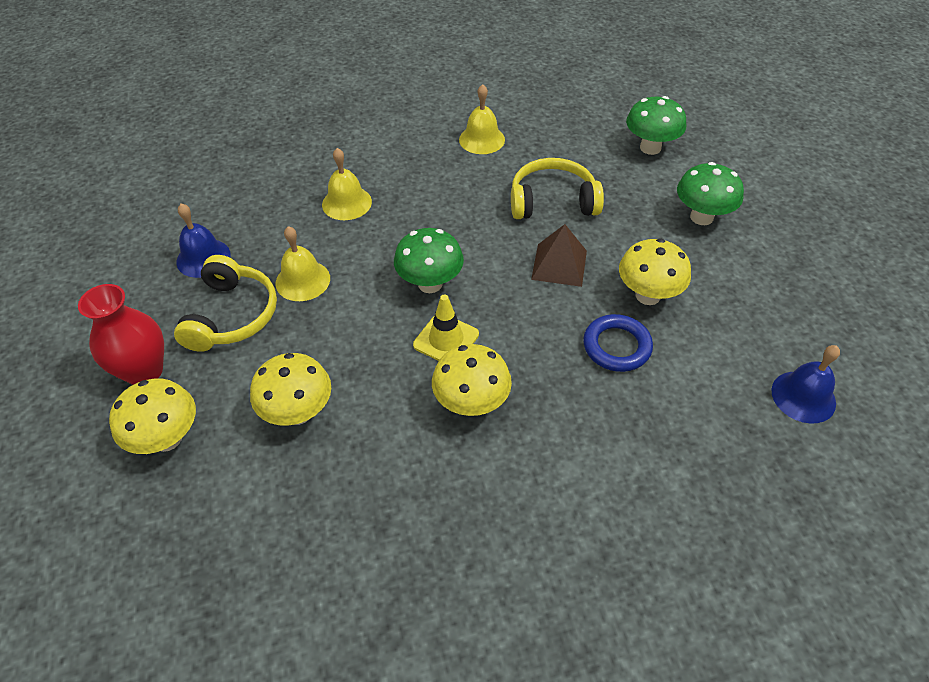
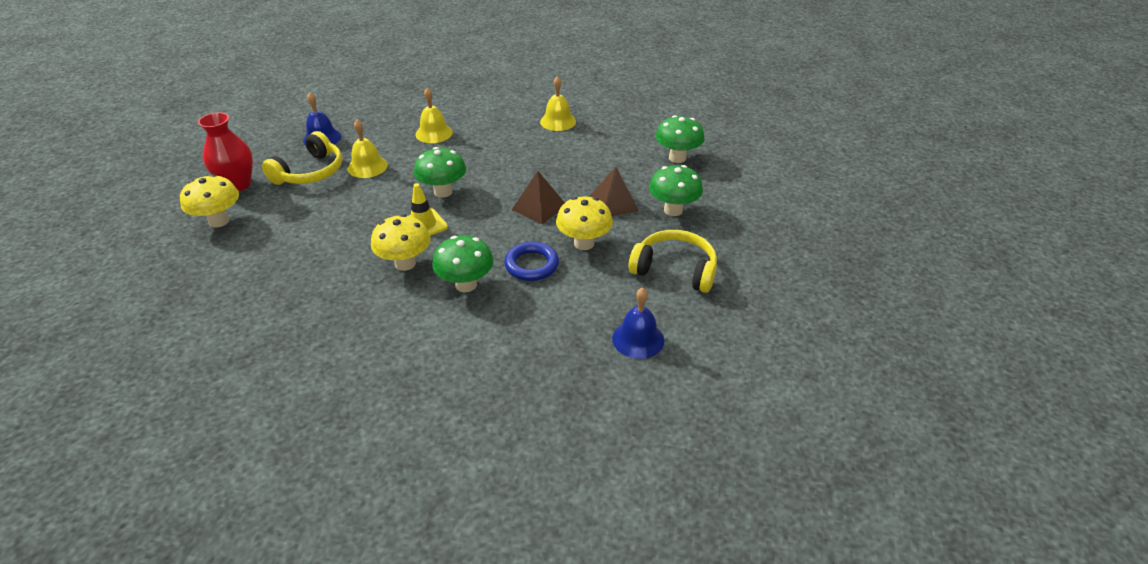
camera: 25 degrees right, 10 degrees down
yellow mushroom [250,353,331,426] -> none
yellow headphones [511,158,604,219] -> yellow headphones moved to [629,230,717,293]
none -> green mushroom [432,235,494,292]
none -> brown pyramid [590,167,639,216]

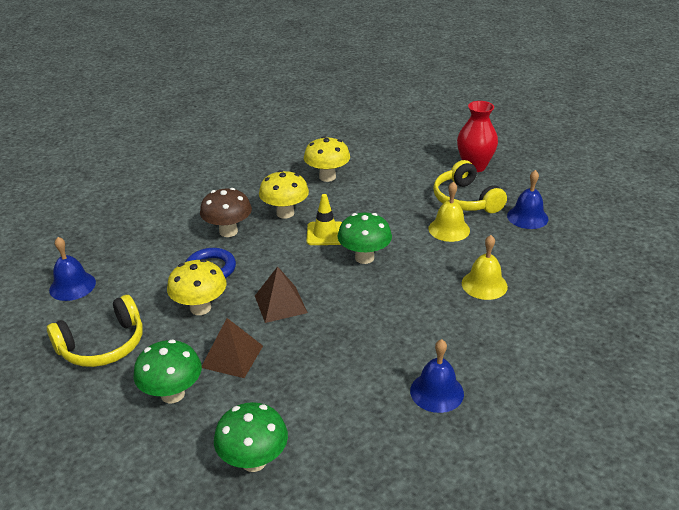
camera: 125 degrees right, 5 degrees down
yellow mushroom [180,174,239,227] -> yellow mushroom moved to [304,136,350,182]
green mushroom [432,235,494,292] -> brown mushroom [200,188,252,237]
yellow bell [540,76,576,131] -> blue bell [410,339,464,413]

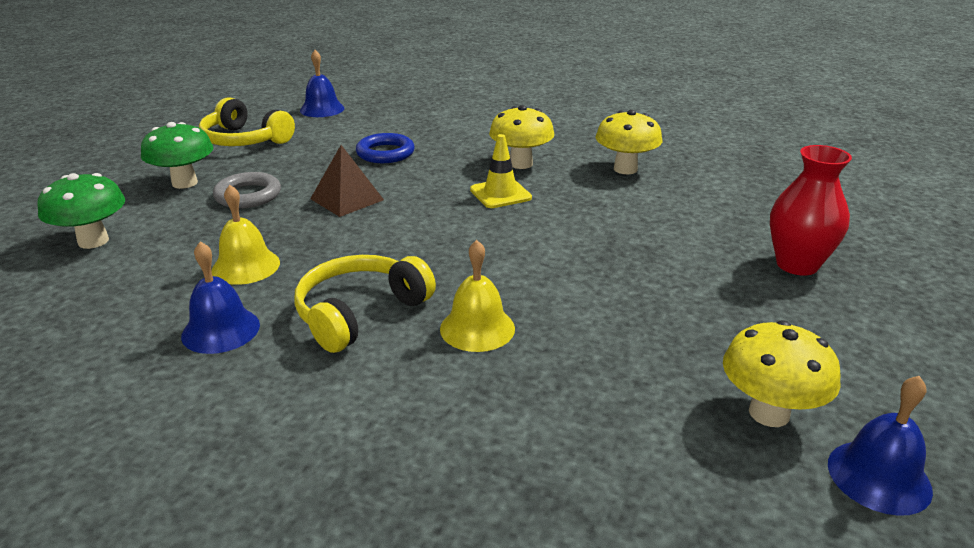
camera: 65 degrees right, 5 degrees down
yellow mushroom [167,259,226,315] -> yellow mushroom moved to [723,320,841,427]
brown mushroom [200,188,252,237] -> none
brown pyramid [202,318,263,378] -> grey ring [213,172,281,208]
green mushroom [338,213,392,264] -> none
yellow bell [428,182,470,242] -> yellow bell moved to [211,185,280,285]
yellow headphones [433,160,507,213] -> yellow headphones moved to [294,255,436,353]
blue bell [507,170,548,229] -> blue bell moved to [828,376,933,516]

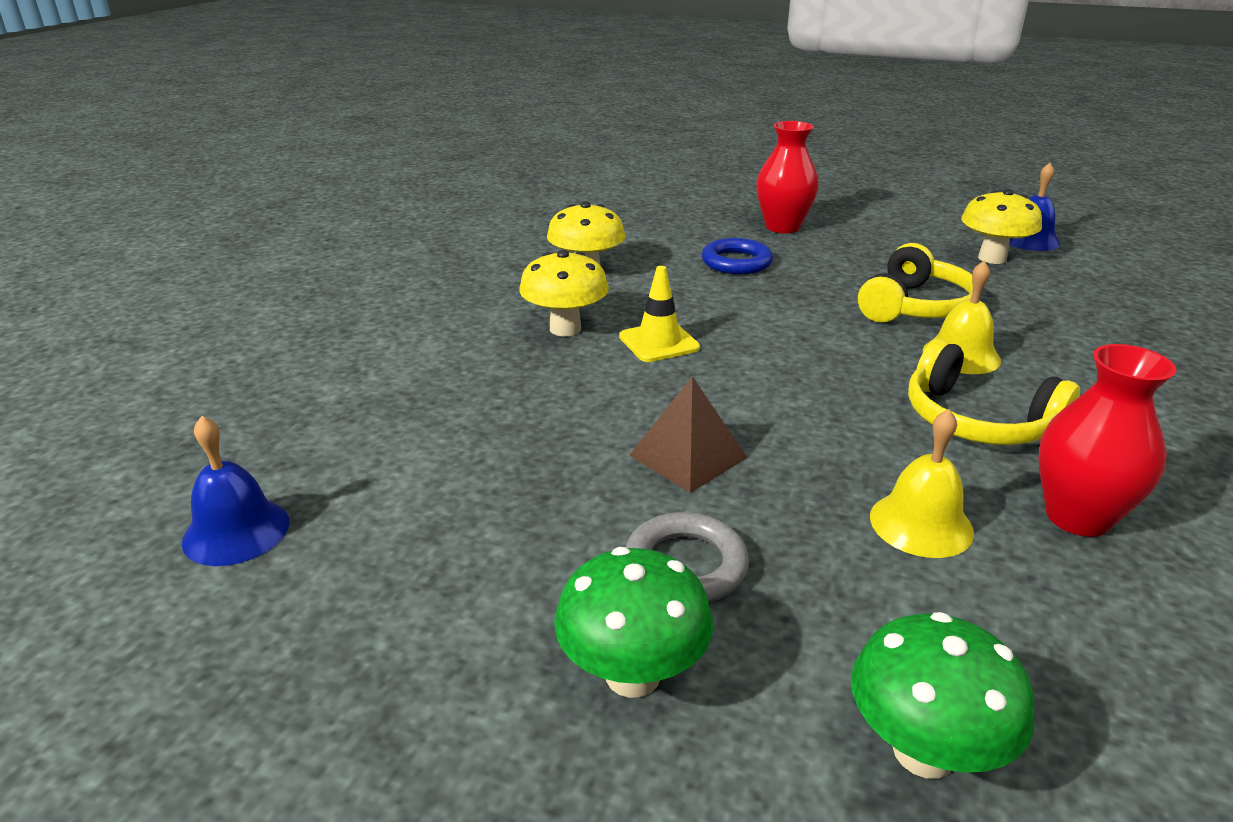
camera: 90 degrees left, 0 degrees up
blue bell [181,241,260,354] -> red vase [1038,344,1176,537]
yellow headphones [199,97,295,146] -> yellow headphones moved to [858,243,973,322]
blue ring [356,133,415,163] -> blue ring moved to [702,238,773,274]

